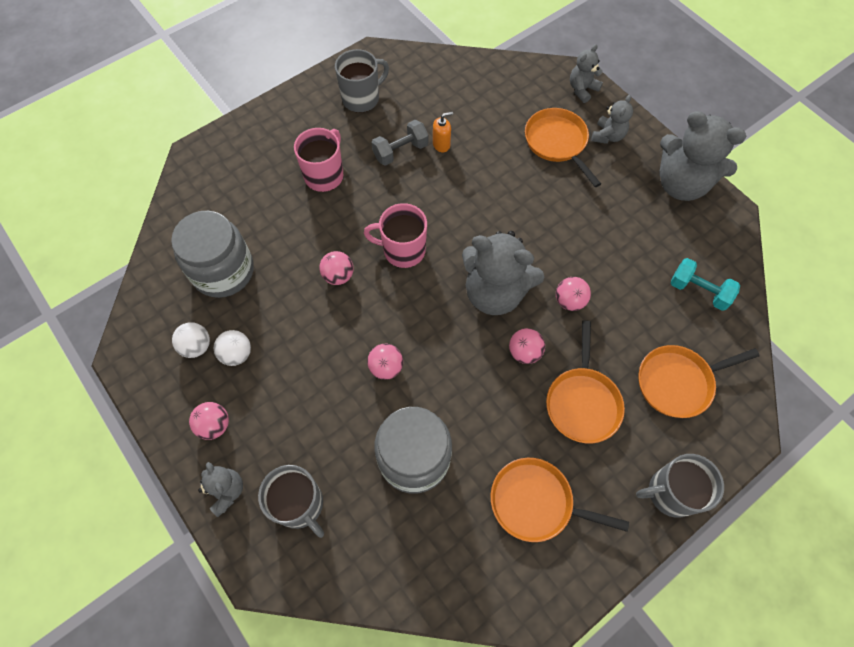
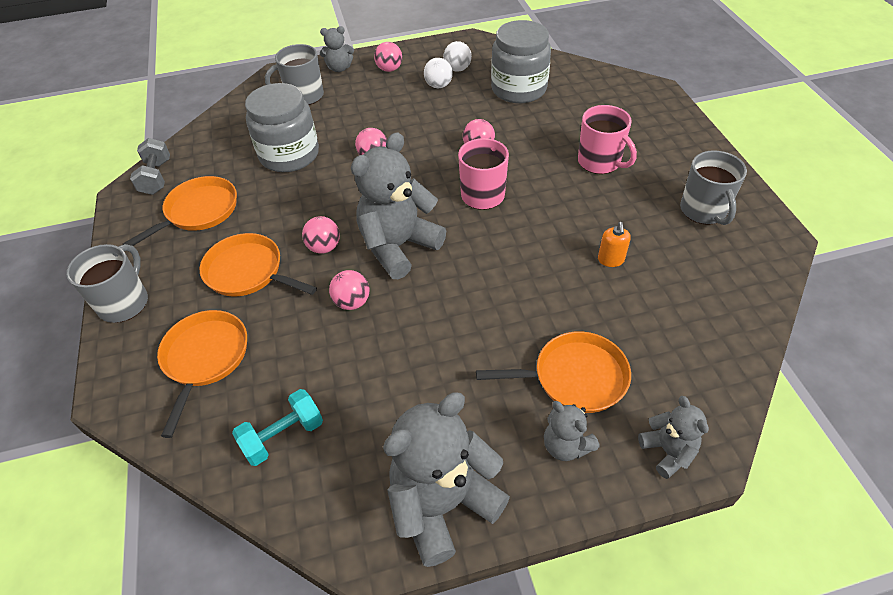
camera: 115 degrees right, 15 degrees down
grey dumbbell [371,120,428,166] -> grey dumbbell moved to [130,138,170,195]

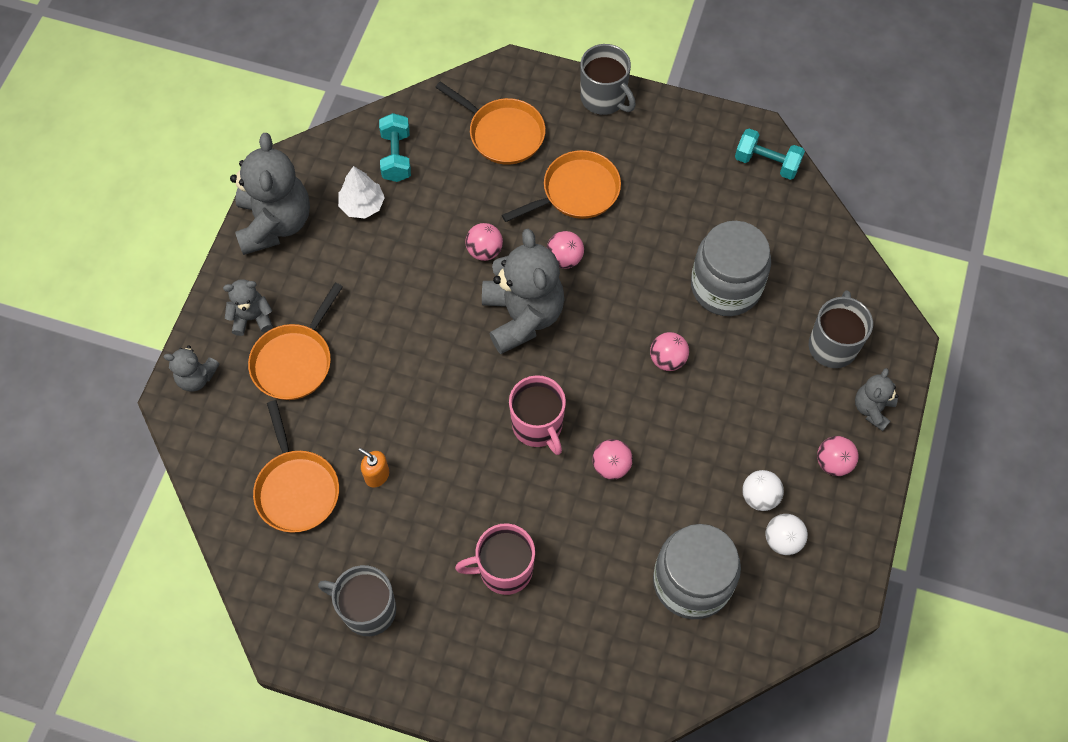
camera: 120 degrees right, 15 degrees up
orange pan [122,176,237,246] -> orange pan moved to [253,400,339,533]
grey dumbbell [130,138,170,195] -> turquoise dumbbell [735,129,805,180]
none -> white tree [338,166,385,218]

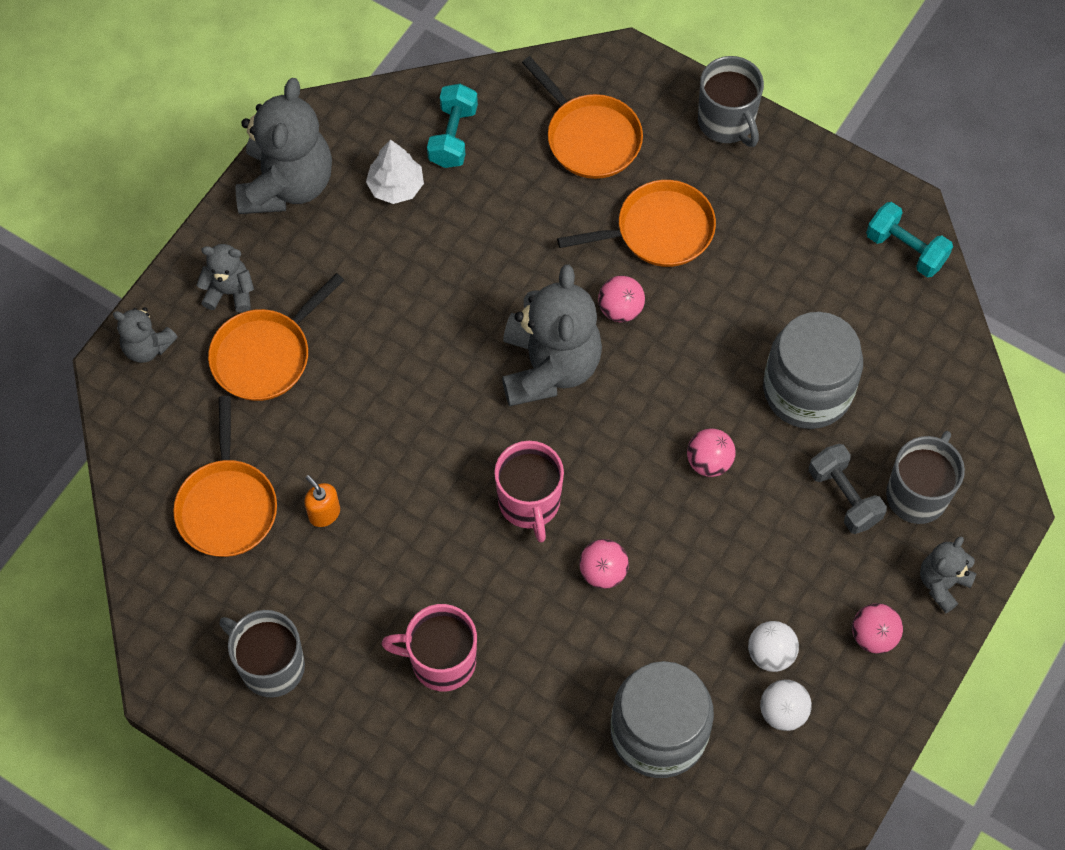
camera: 15 degrees right, 0 degrees up
pink ball [465,223,503,261] -> none
none -> grey dumbbell [809,444,887,534]

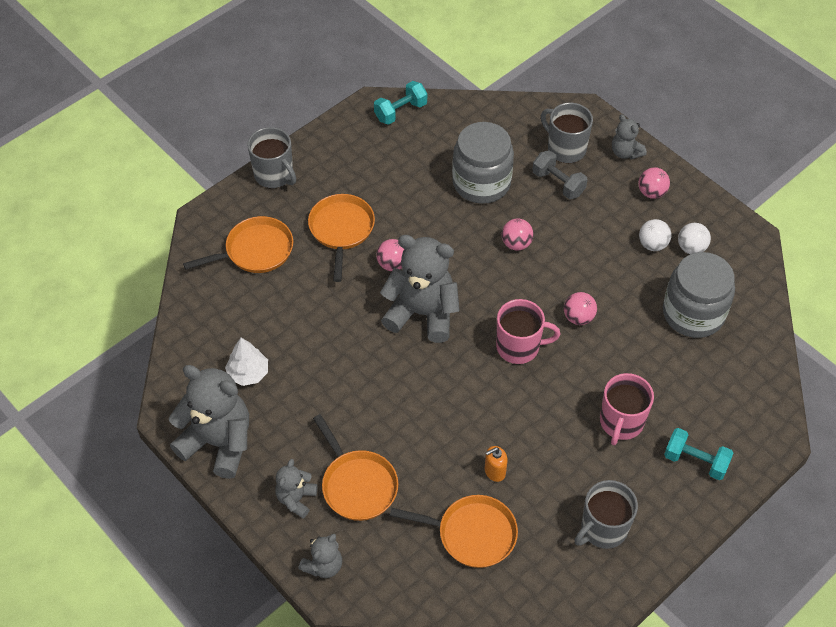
camera: 75 degrees left, 10 degrees down
turquoise dumbbell [427,84,478,168] -> turquoise dumbbell moved to [664,428,733,480]
grey mug [698,56,764,147] -> grey mug turned 60 degrees clockwise [247,127,296,188]
grey dumbbell [809,444,887,534] -> grey dumbbell turned 60 degrees clockwise [532,150,587,199]

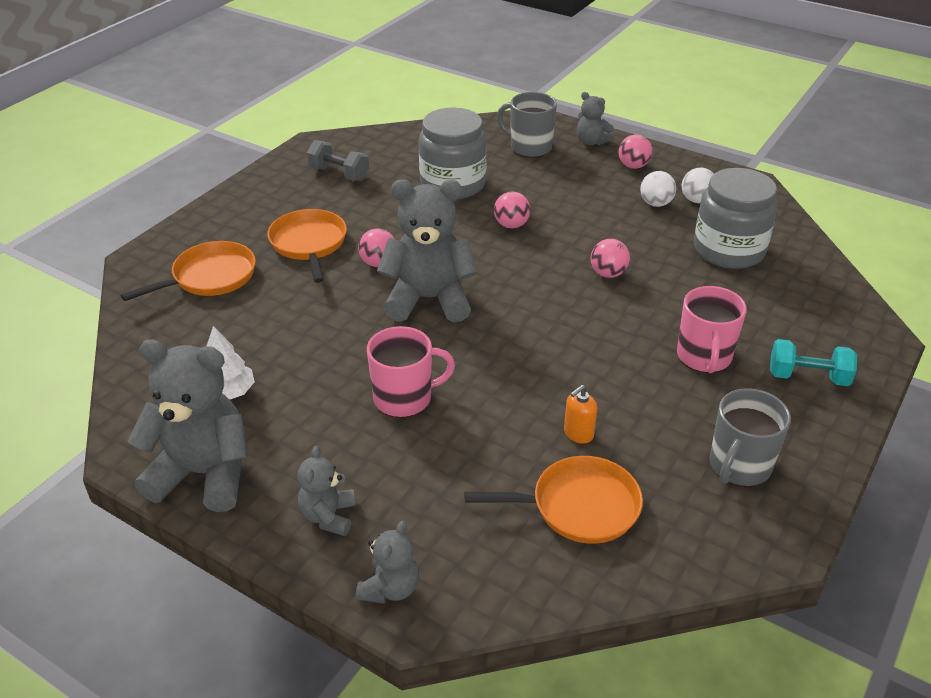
camera: 15 degrees left, 15 degrees down
grey mug [247,127,296,188] -> none
orange pan [313,414,398,521] -> none
turquoise dumbbell [374,81,427,125] -> none
pink mug [496,299,560,364] -> pink mug moved to [367,326,455,418]
grey dumbbell [532,150,587,199] -> grey dumbbell moved to [307,140,369,181]

